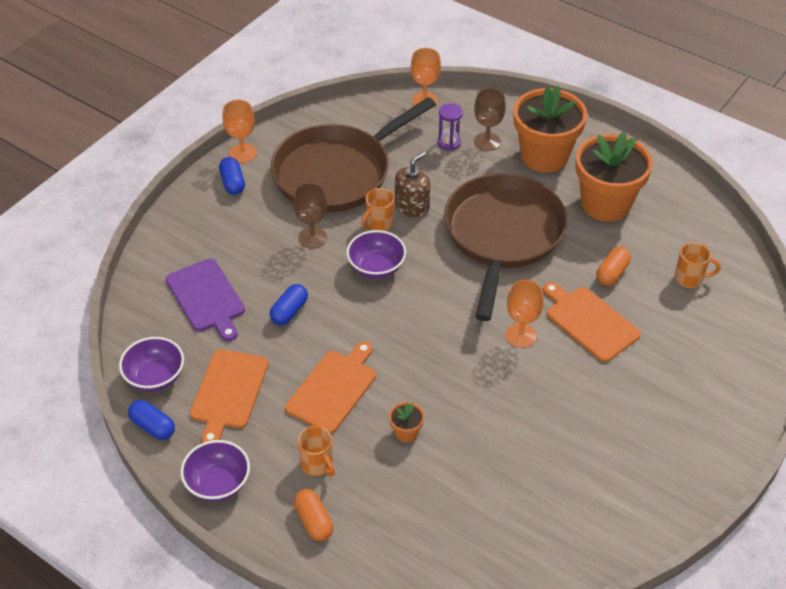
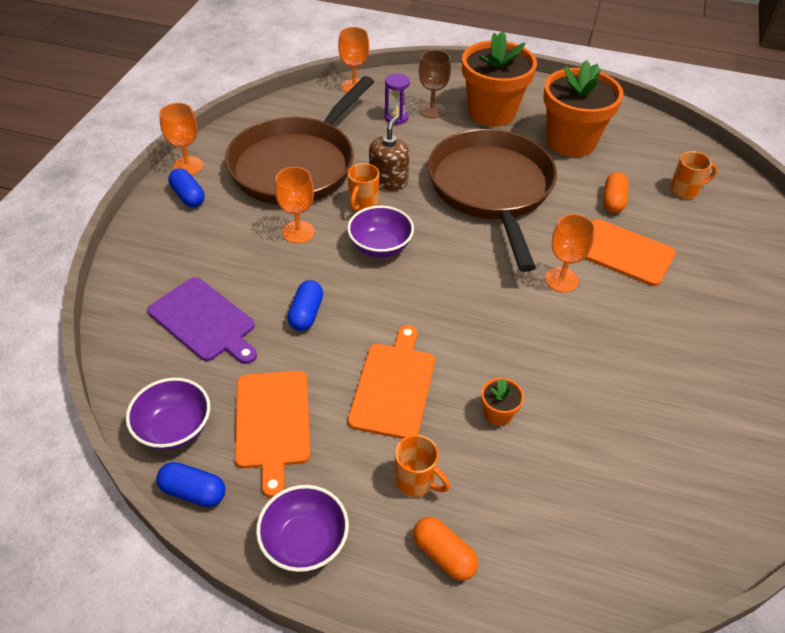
camera: 20 degrees left, 0 degrees up
brown goblet [293,183,327,248] -> orange goblet [275,167,315,244]

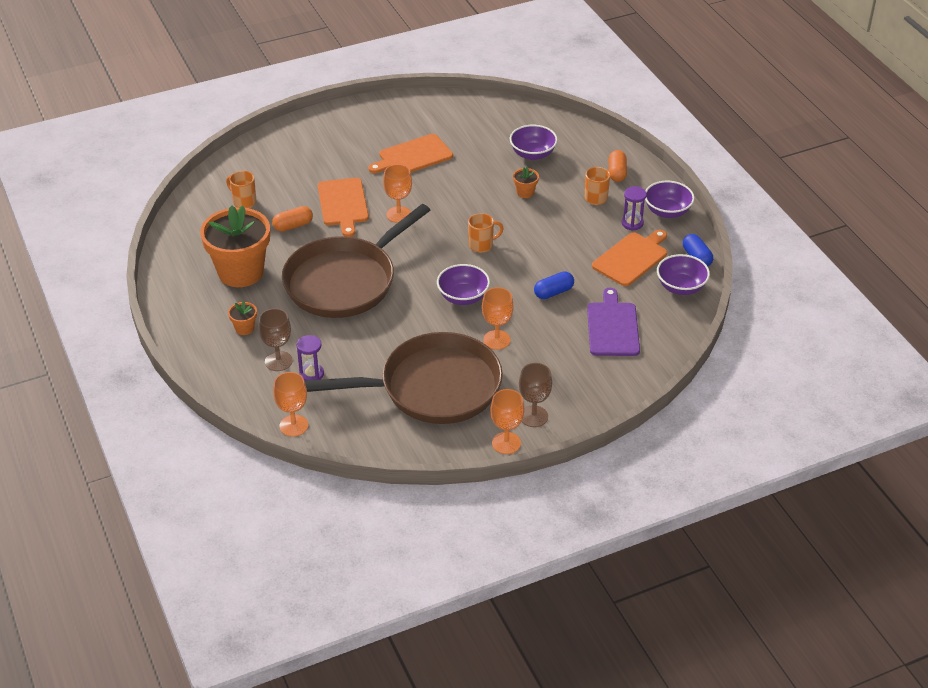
camera: 130 degrees left, 5 degrees down
blue capsule [168,168,205,207] -> brown goblet [519,363,552,427]
orange mug [348,163,379,211] -> orange mug moved to [468,213,504,253]
orange cutting board [348,325,435,439] -> orange cutting board moved to [368,134,453,173]
brown soap dispenser [369,116,409,191] -> none
orange flower pot [462,31,537,127] -> orange flower pot [228,301,257,335], size x0.40
none -> purple bowl [510,125,558,160]
none -> purple hourglass [622,186,647,231]

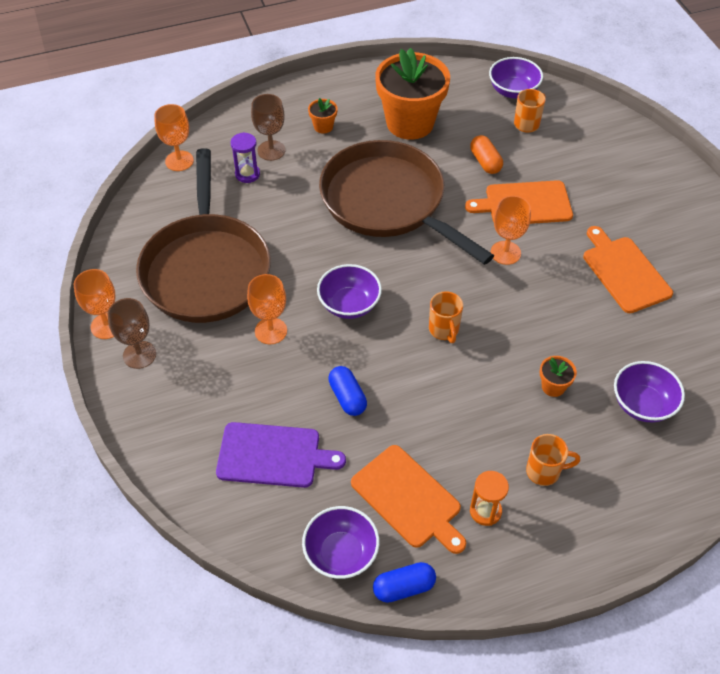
camera: 95 degrees right, 10 degrees up
orange capsule [609,150,627,182] -> none
purple hourglass [622,186,647,231] -> orange hourglass [470,471,509,526]
purple bowl [645,181,695,218] -> purple bowl moved to [489,57,543,99]

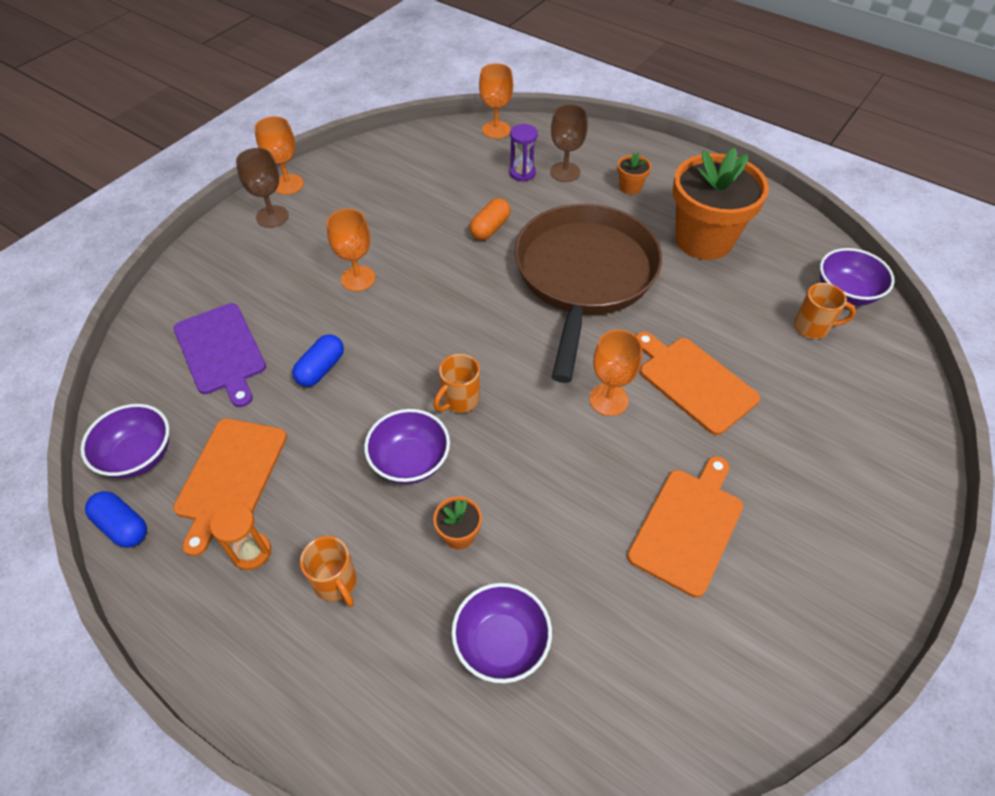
camera: 55 degrees right, 0 degrees up
brown pan [136,148,271,323] -> none
purple bowl [317,264,382,319] -> purple bowl moved to [364,409,450,484]
orange capsule [470,135,503,174] -> orange capsule moved to [469,198,511,240]

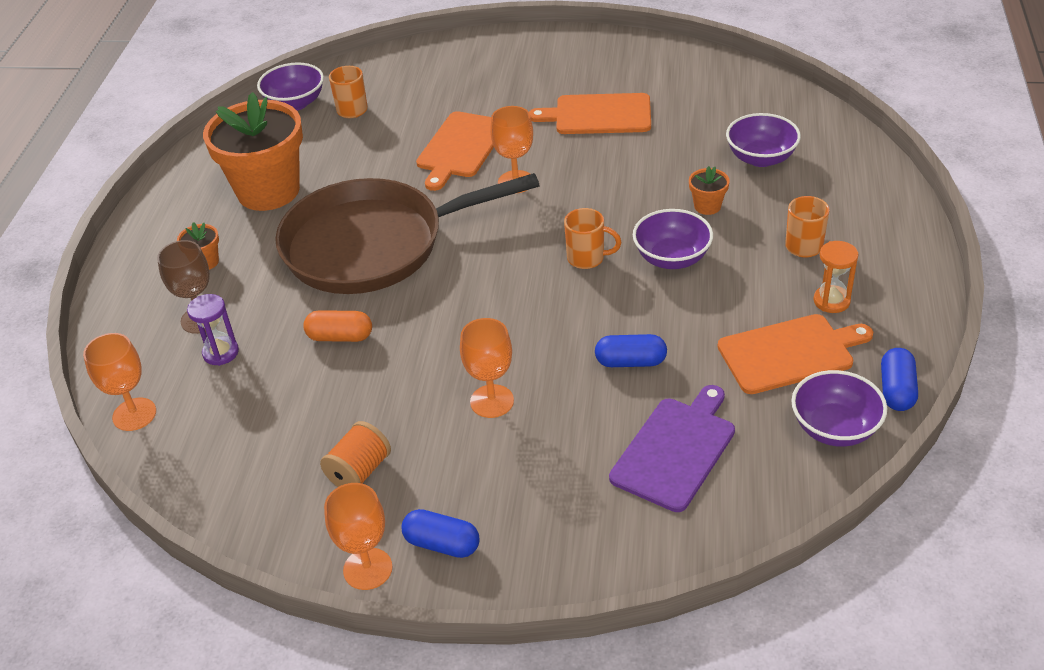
camera: 115 degrees left, 10 degrees down
brown goblet [236,148,289,228] -> blue capsule [402,509,480,558]
none -> orange spool [320,421,391,487]

